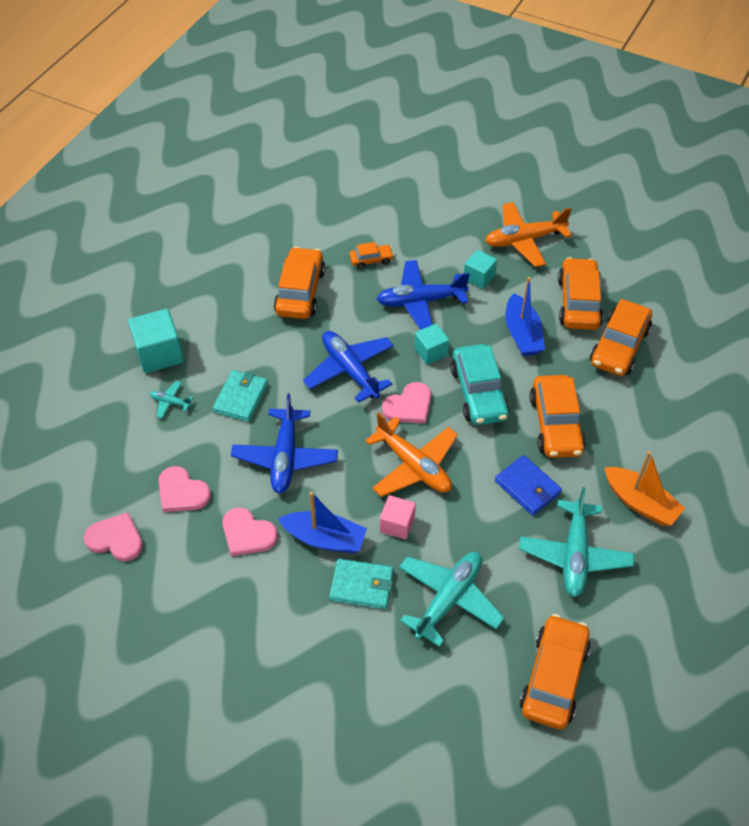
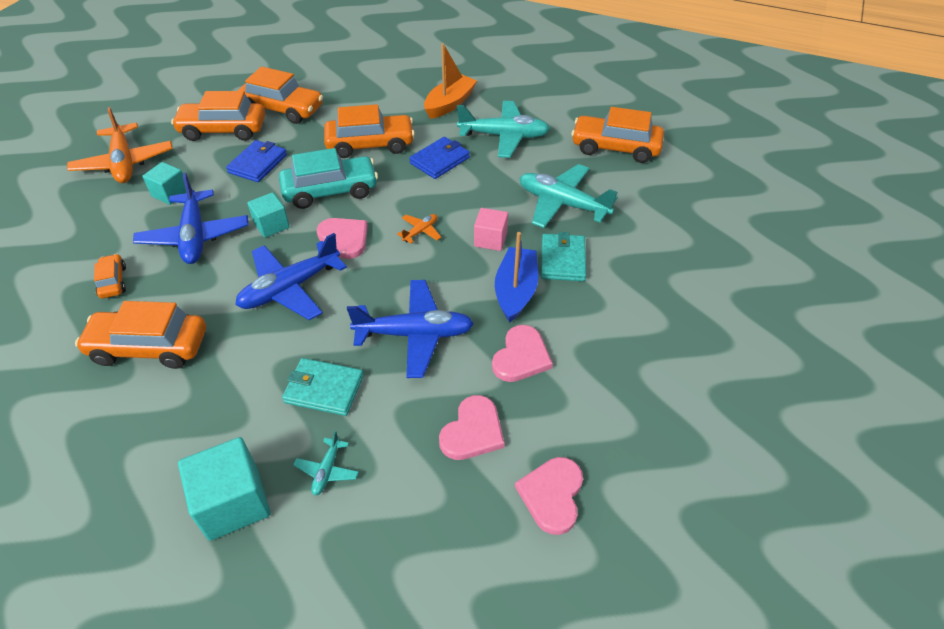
camera: 95 degrees left, 5 degrees down
orange plane [365,412,458,497] -> orange plane [397,214,441,243], size x0.46
blue boat [505,277,545,356] -> blue wallet [226,140,287,182]

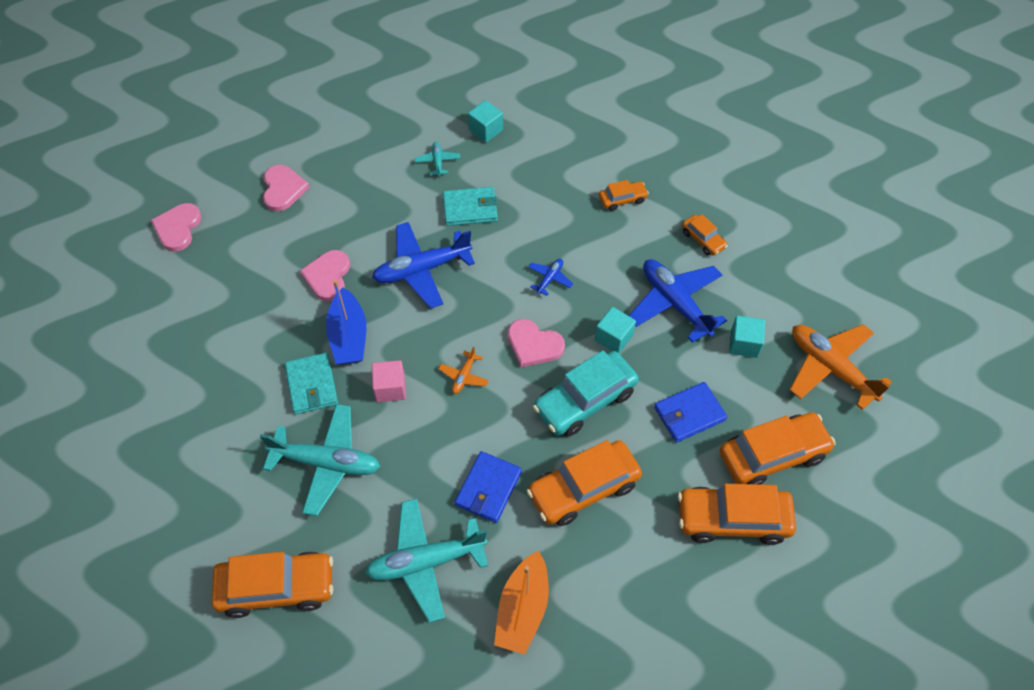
camera: 160 degrees right, 10 degrees up
orange car [75,301,206,369] -> orange car [599,180,649,211], size x0.51
turquoise cube [178,437,271,541] -> turquoise cube [468,100,503,143], size x0.62
blue wallet [226,140,287,182] -> blue wallet turned 60 degrees clockwise [654,382,727,443]
blue plane [235,233,347,320] -> blue plane [528,259,573,296], size x0.46
pink heart [439,395,505,460] -> pink heart moved to [151,203,202,251]

